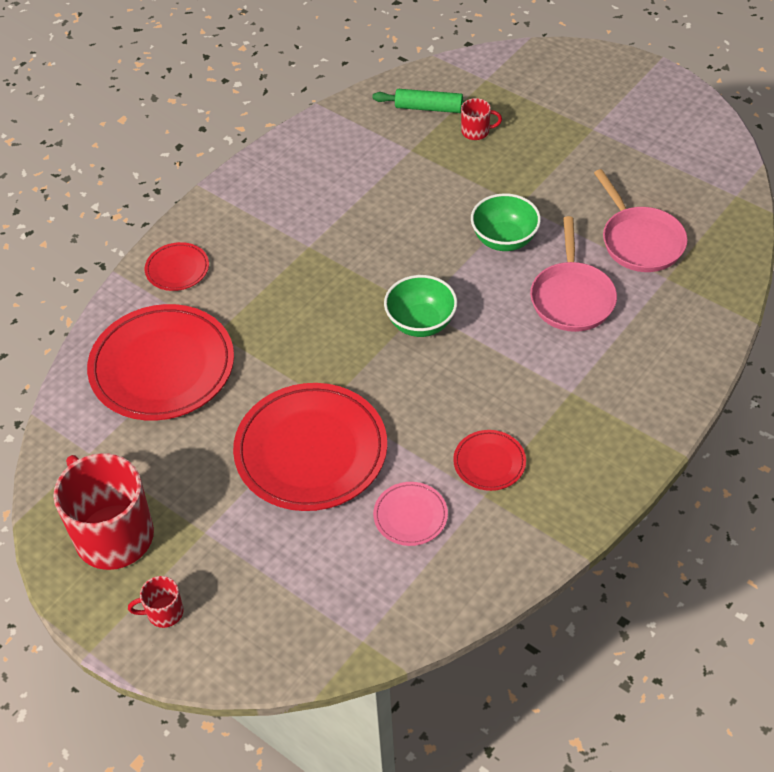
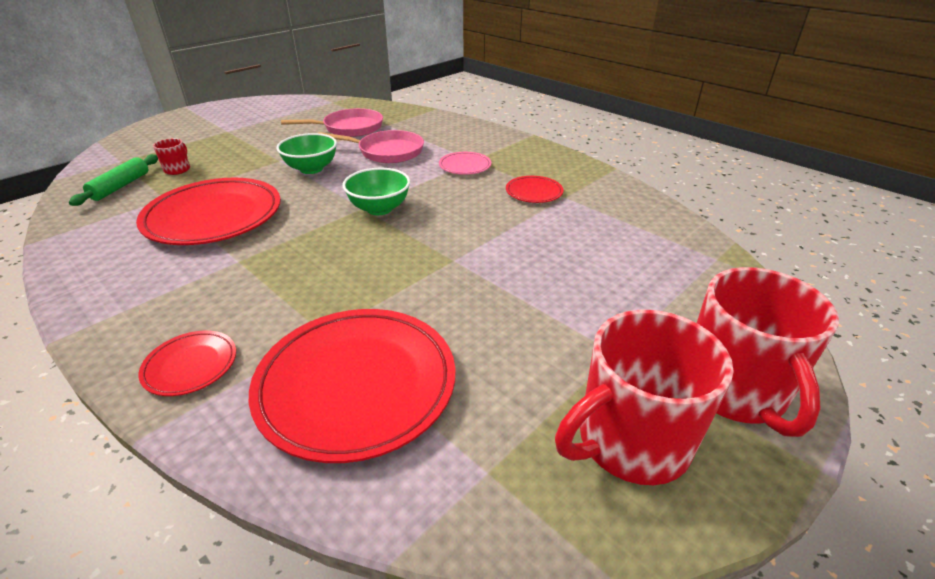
camera: 85 degrees left, 15 degrees down
red mug [128,576,183,628] -> red mug [697,267,839,437], size x2.28
red plate [233,383,387,511] -> red plate moved to [136,178,281,245]
pink plate [373,482,448,546] -> pink plate moved to [439,152,491,175]

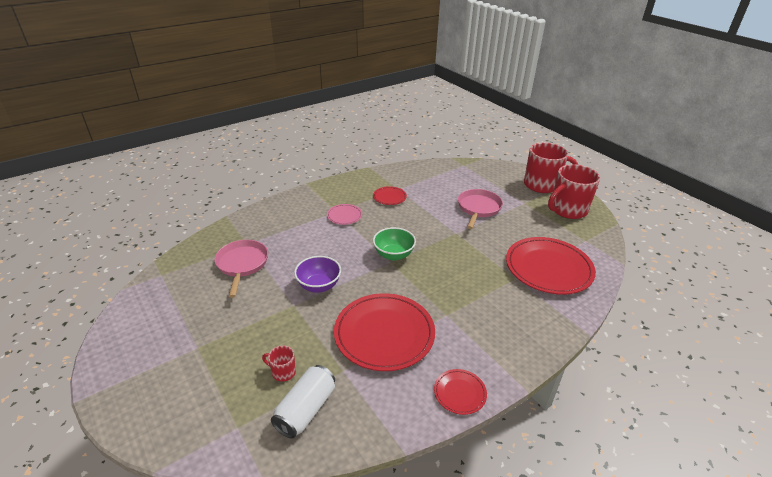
camera: 80 degrees left, 0 degrees up
green rolling pin [69,154,158,206] -> white can [271,365,335,439]
red plate [138,331,236,396] -> red plate moved to [434,369,487,415]
green bowl [276,133,337,174] -> purple bowl [294,256,341,293]
pink pan [318,130,424,163] -> pink pan moved to [458,189,503,229]
red mug [555,309,734,485] -> red mug turned 75 degrees clockwise [548,164,600,219]

